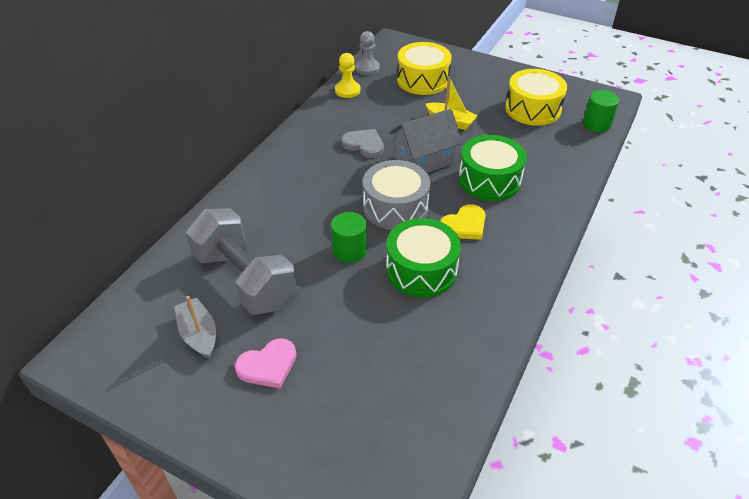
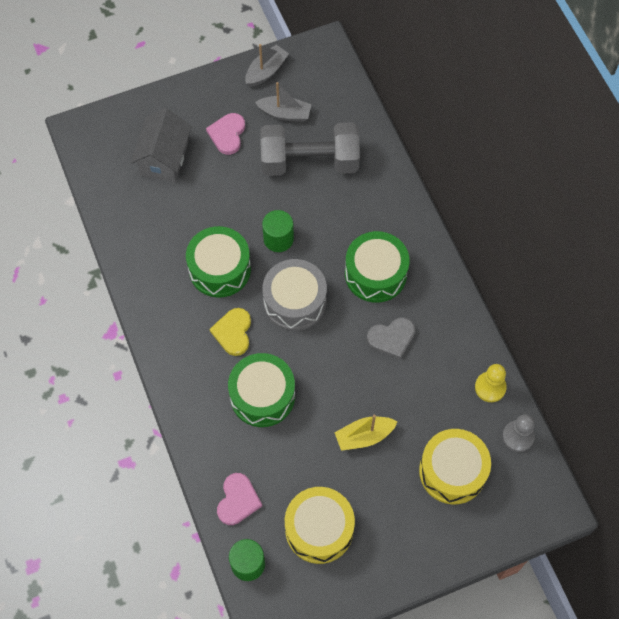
camera: 130 degrees right, 20 degrees up
grey house [389,109,462,173] -> grey house moved to [130,108,192,182]
none -> pink heart [217,473,262,525]
none -> grey boat [245,44,289,87]
none -> green drum [345,231,409,303]

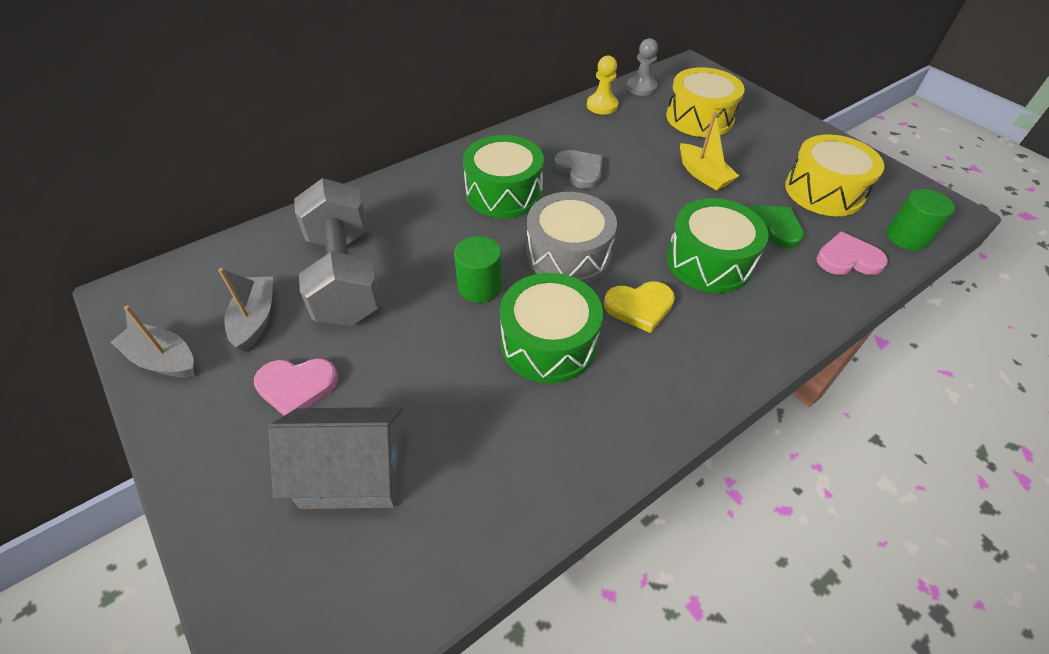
camera: 105 degrees left, 15 degrees down
none -> green heart [748,205,804,248]

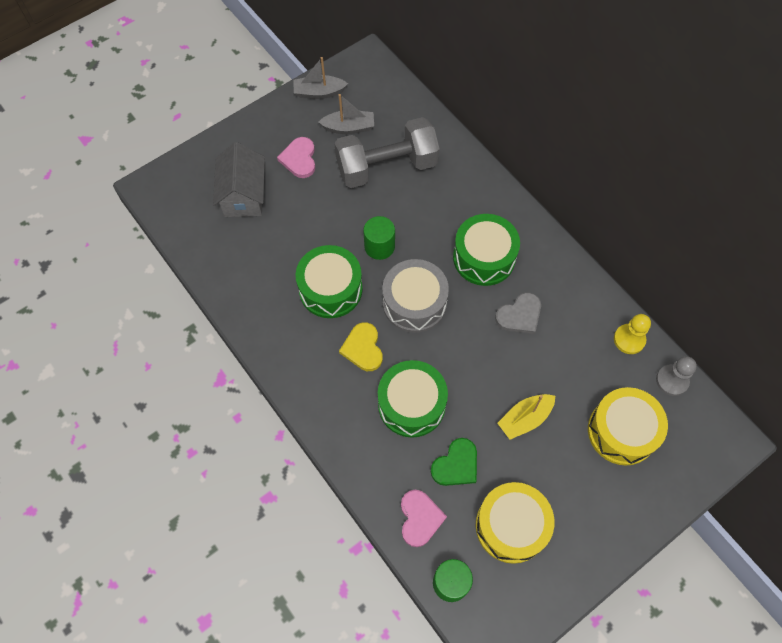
camera: 90 degrees right, 15 degrees up
grey boat [111,306,195,378] -> grey boat turned 120 degrees counterclockwise [293,57,348,99]

